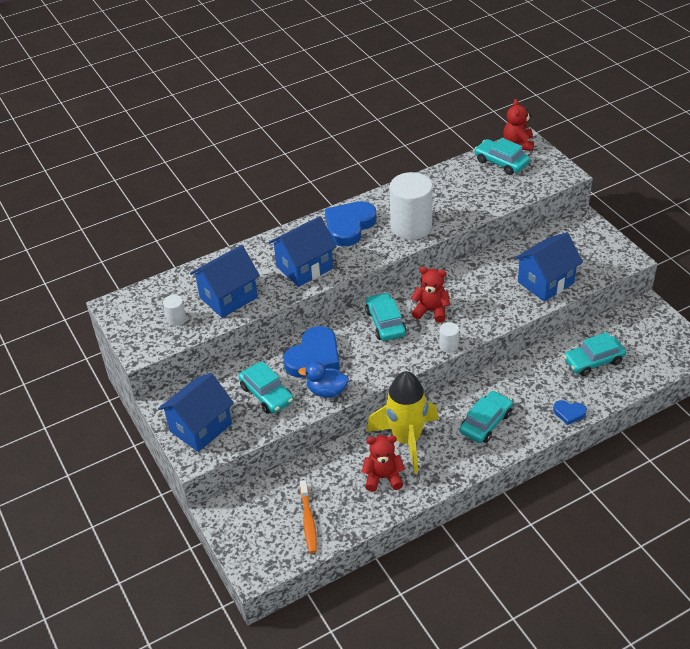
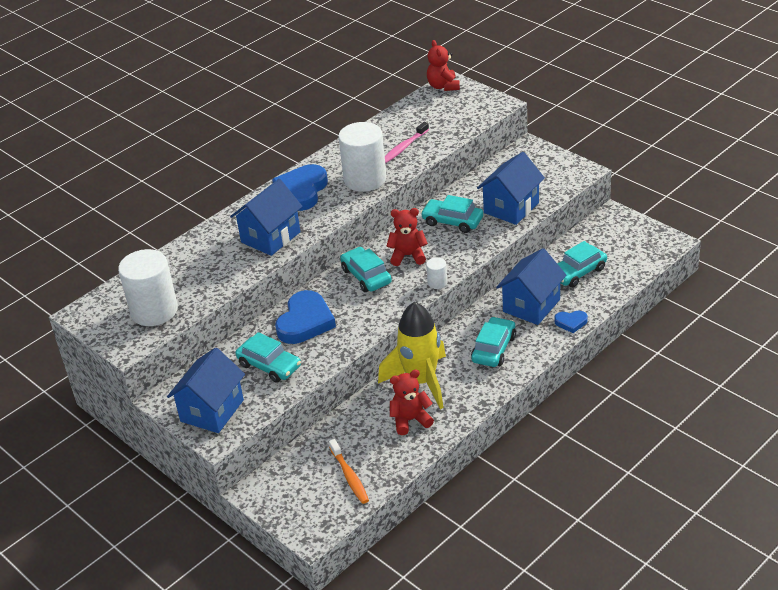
camera: 15 degrees left, 5 degrees down
white cylinder [163,295,186,326] -> white cylinder [118,249,178,326], size x2.30
blue house [190,245,260,318] -> blue house moved to [496,248,566,325]
blue duck [298,361,349,398] -> none
turquoise car [474,138,530,175] -> turquoise car moved to [421,195,483,233]
none -> pink toothbrush [385,122,429,163]

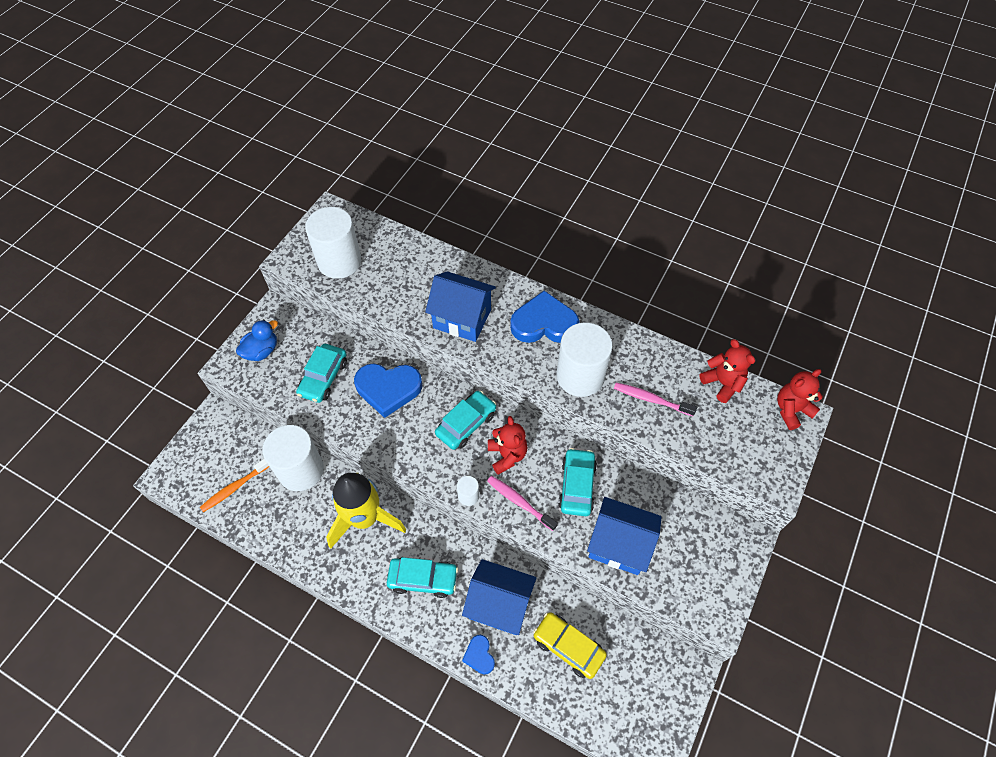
camera: 70 degrees right, 20 degrees up
blue house [167,347,245,433] -> blue duck [236,320,278,361]
red teddy bear [390,370,434,435] -> red teddy bear moved to [699,339,755,403]
turquoise car [557,241,607,287] -> yellow car [533,612,607,679]
none -> white cylinder [262,425,324,491]
none -> pink toothbrush [487,476,558,531]

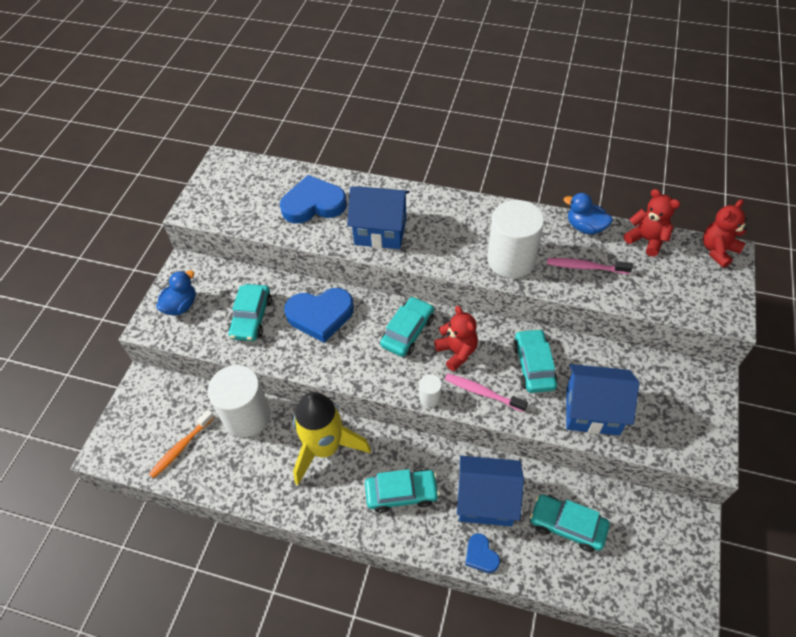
camera: 10 degrees left, 5 degrees down
white cylinder [305,207,361,279] -> none
blue heart [510,290,580,343] -> blue heart moved to [280,175,347,223]
yellow car [533,612,607,679] -> turquoise car [530,494,610,552]
none -> blue duck [564,193,613,235]

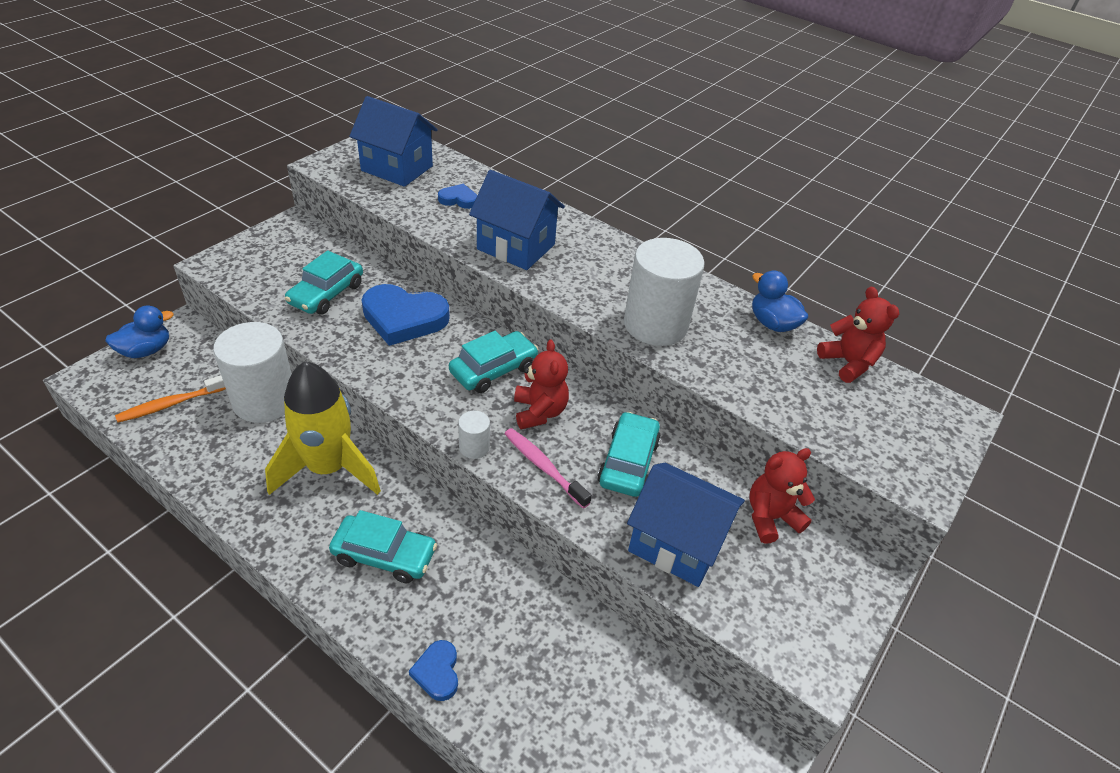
camera: 15 degrees right, 10 degrees down
blue duck [156,270,196,315] -> blue duck moved to [105,305,174,358]
blue heart [280,175,347,223] -> blue heart [438,184,477,209], size x0.49
blue house [457,456,524,526] -> blue house moved to [349,96,438,187]
turquoise car [530,494,610,552] -> none
pink toothbrush [547,258,633,274] -> none
red teddy bear [703,199,747,268] -> red teddy bear moved to [749,448,815,544]

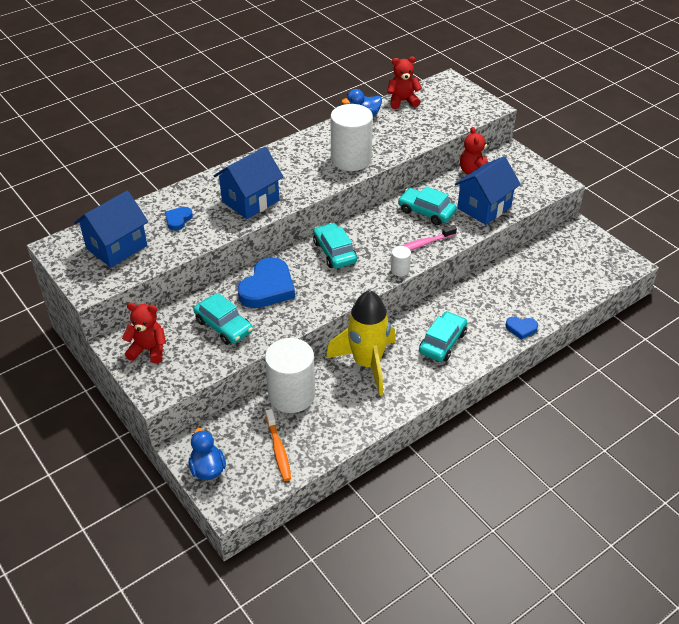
camera: 70 degrees left, 0 degrees up
red teddy bear [514,340,569,430] -> red teddy bear moved to [122,303,166,364]

